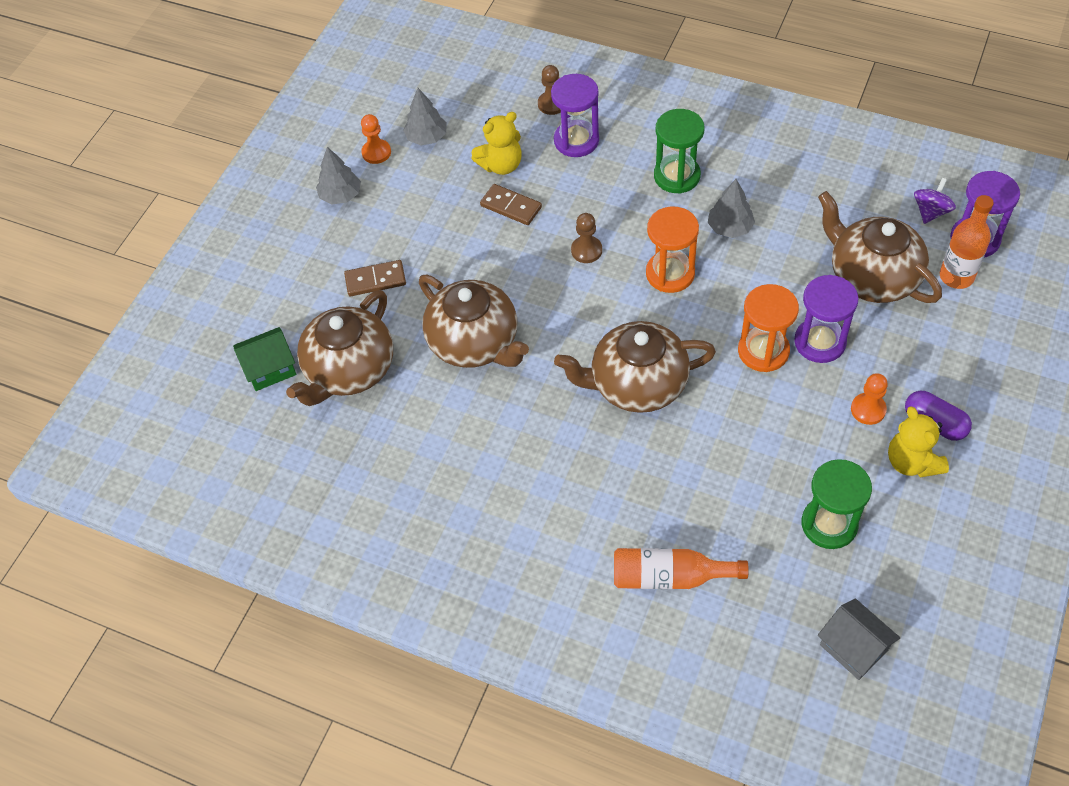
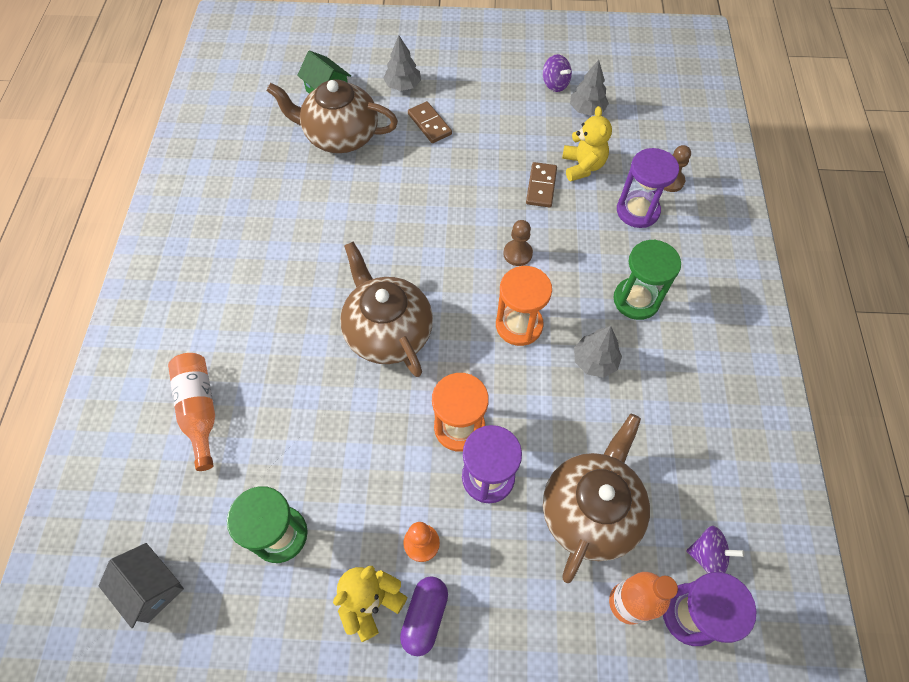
camera: 65 degrees right, 5 degrees up
grey tree [316,147,361,205] -> grey tree moved to [383,35,421,91]
orange pawn [361,114,391,164] -> purple spinning top [543,54,572,92]
brown teapot [419,275,529,368] -> none
yellow teddy bear [472,112,522,175] -> yellow teddy bear turned 135 degrees counterclockwise [562,106,612,181]
grey house [818,598,900,680] -> grey house turned 75 degrees counterclockwise [99,543,184,628]

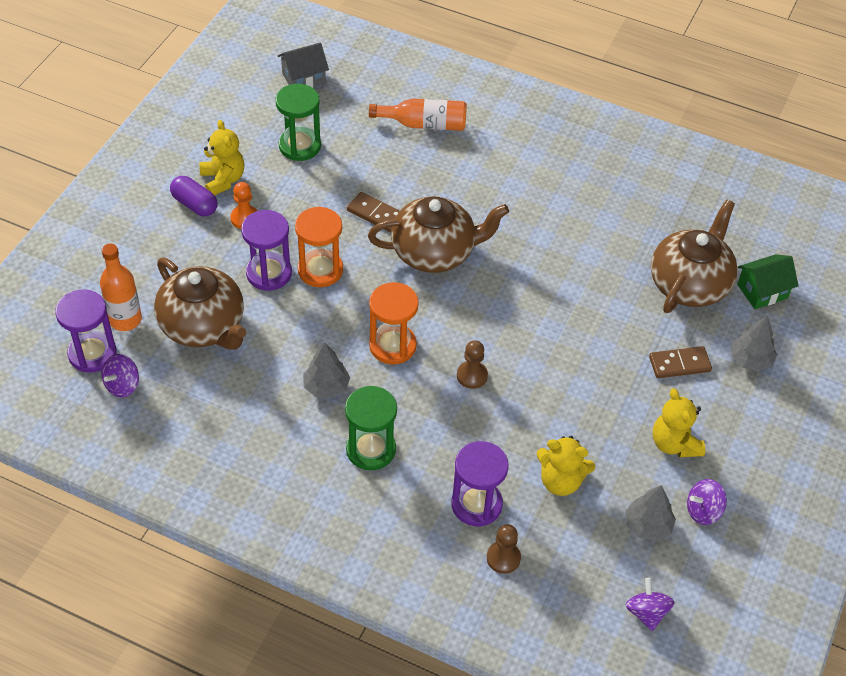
camera: 110 degrees right, 10 degrees down
brown domino [526,162,557,208] -> brown domino moved to [347,192,400,232]
none -> purple spinning top [625,578,674,631]
none -> yellow teddy bear [653,388,705,458]

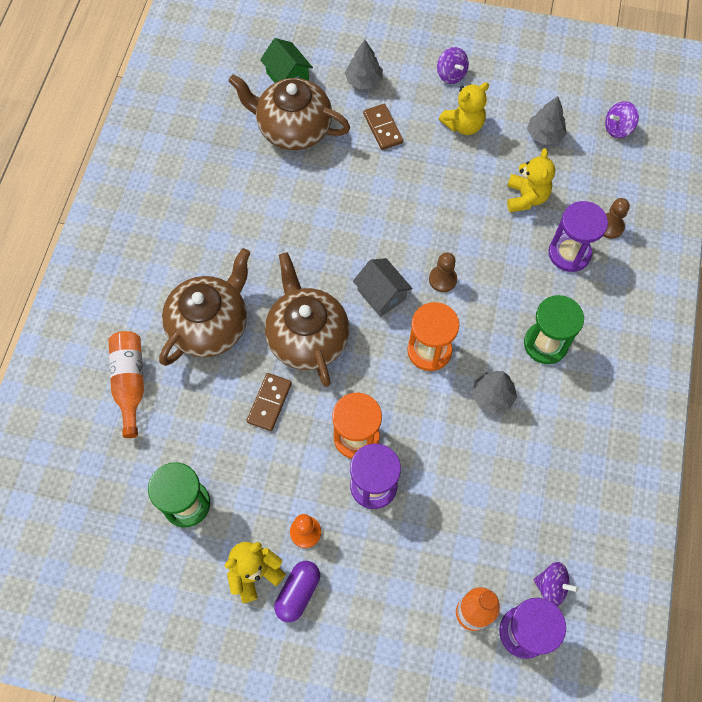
camera: 100 degrees left, 15 degrees up
brown teapot [154,258,246,350] -> brown teapot moved to [159,248,251,366]
grey house [278,42,329,88] -> grey house moved to [353,258,413,317]
purple spinning top [687,479,727,525] -> purple spinning top moved to [437,47,469,84]

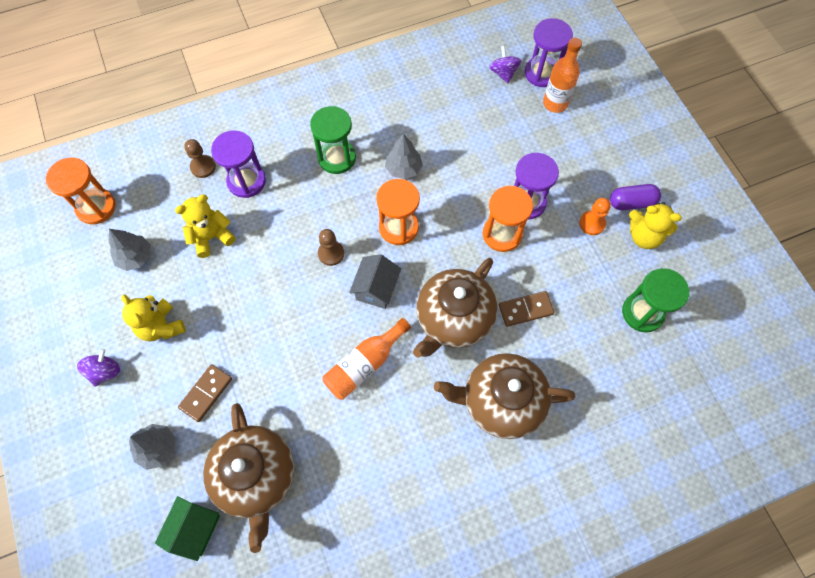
camera: 125 degrees left, 0 degrees up
orange bottle [108,331,144,438] -> orange bottle moved to [322,318,411,400]
yellow teddy bear [439,82,489,135] -> yellow teddy bear turned 150 degrees counterclockwise [121,295,186,342]
purple spinning top [605,101,639,138] -> orange hourglass [46,158,116,224]

